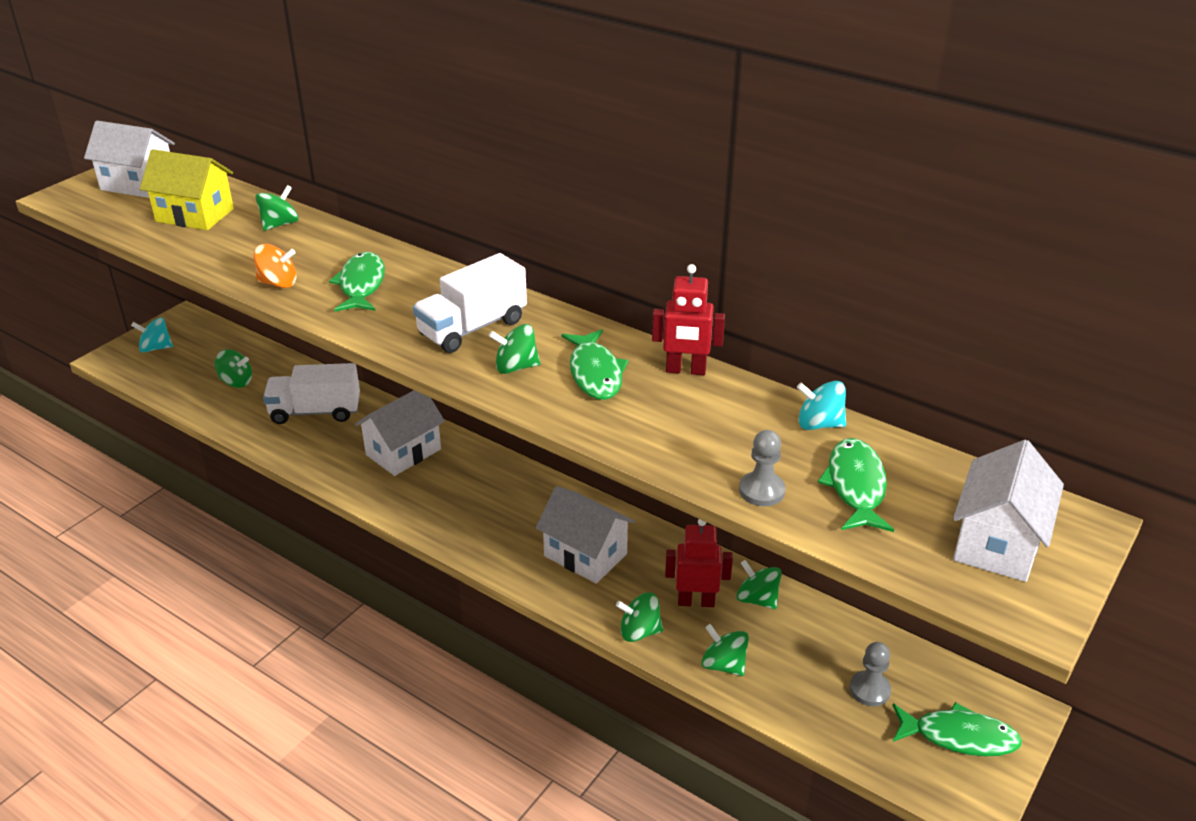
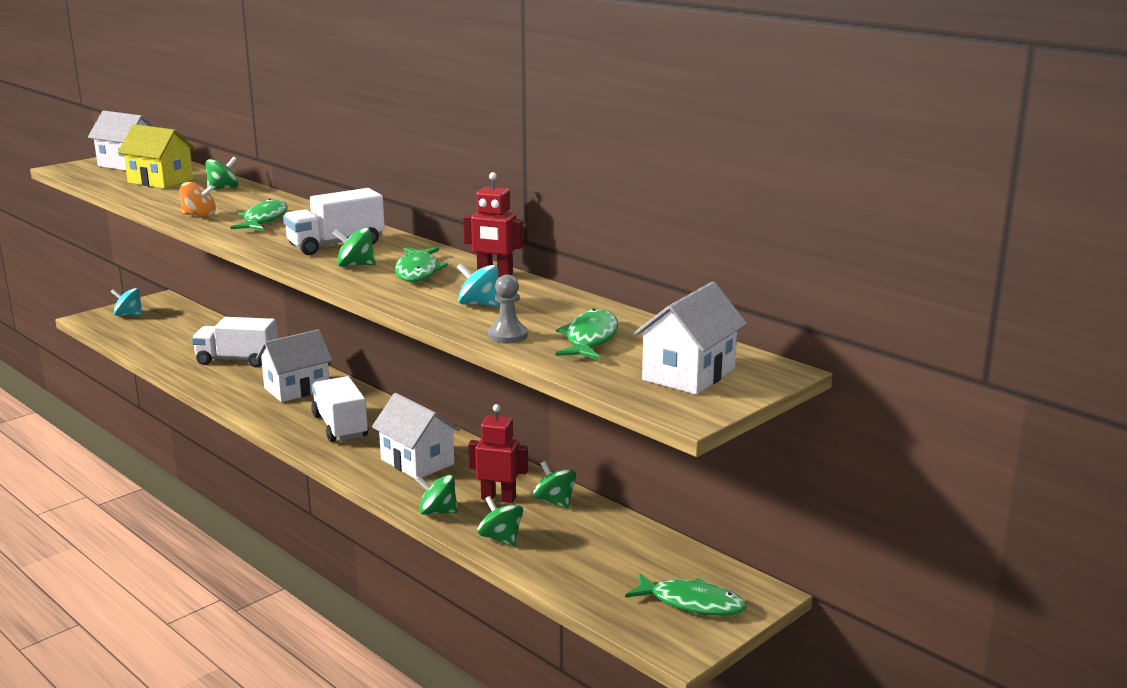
camera: 10 degrees right, 15 degrees down
green spinning top [215,349,252,388] -> none
turquoise spinning top [797,381,846,430] -> turquoise spinning top moved to [457,263,499,306]
grey pawn [849,642,891,706] -> none
none -> white truck [311,376,368,442]

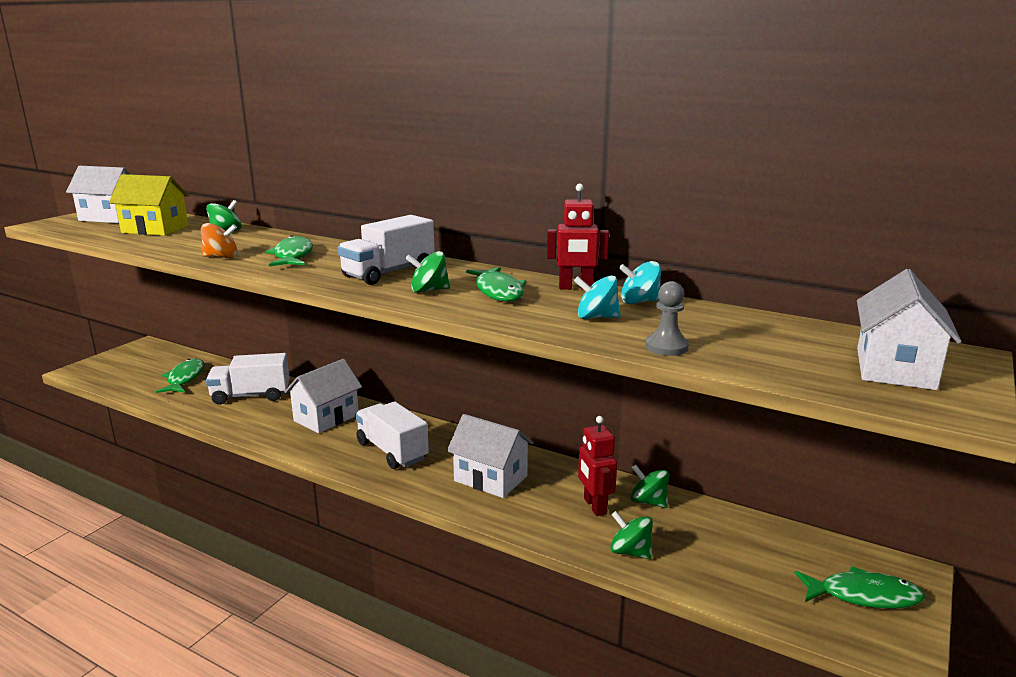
camera: 15 degrees left, 0 degrees up
turquoise spinning top [111,288,143,316] -> turquoise spinning top moved to [619,261,661,304]
green spinning top [415,475,458,515] -> none
red robot [469,404,528,503] -> red robot turned 105 degrees counterclockwise [578,416,617,516]
green fish [556,309,618,360] -> green fish moved to [156,359,205,393]

